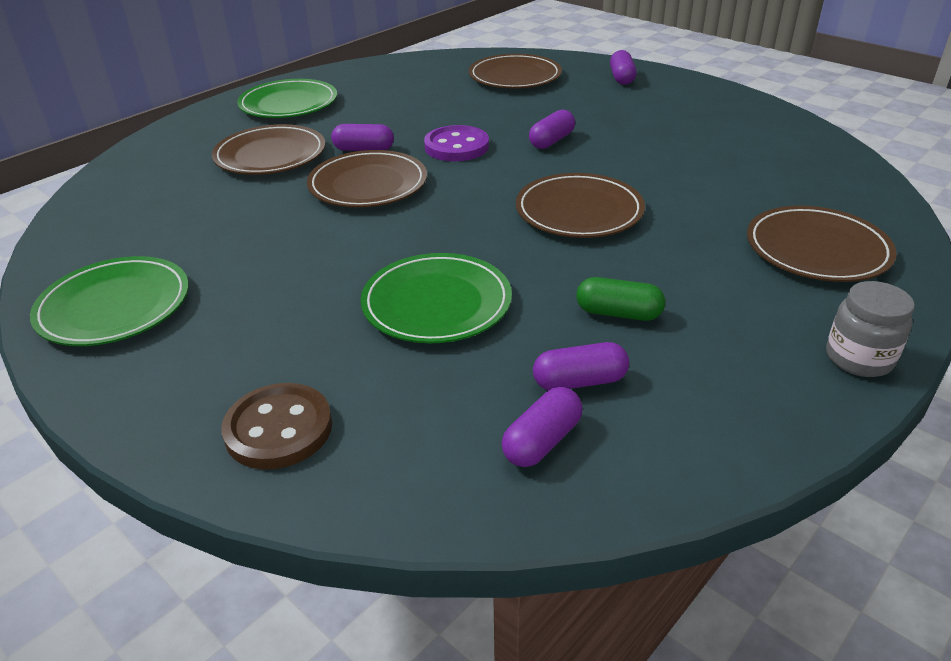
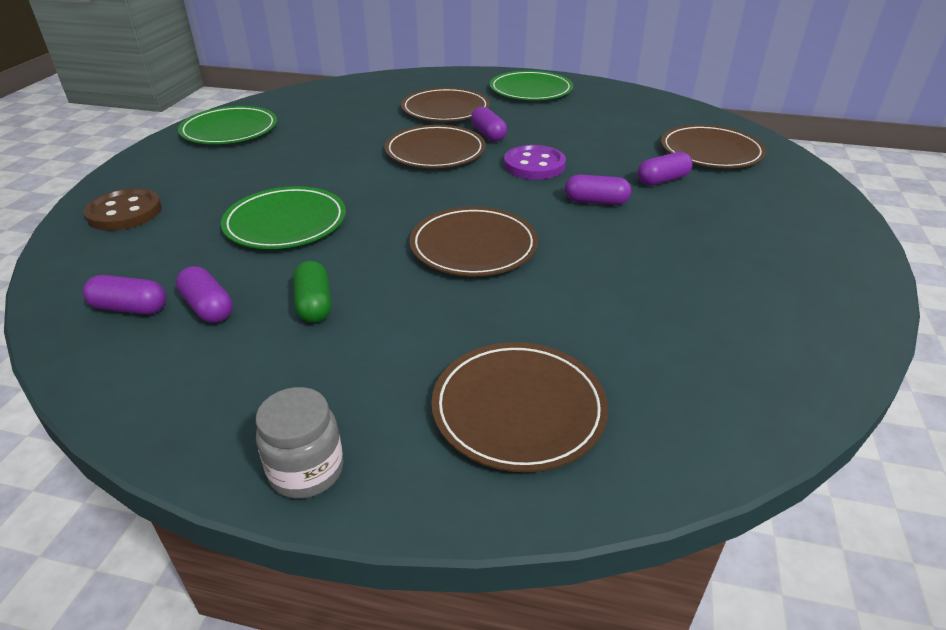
camera: 60 degrees right, 0 degrees up
purple capsule [610,50,637,85] -> purple capsule moved to [637,152,693,186]

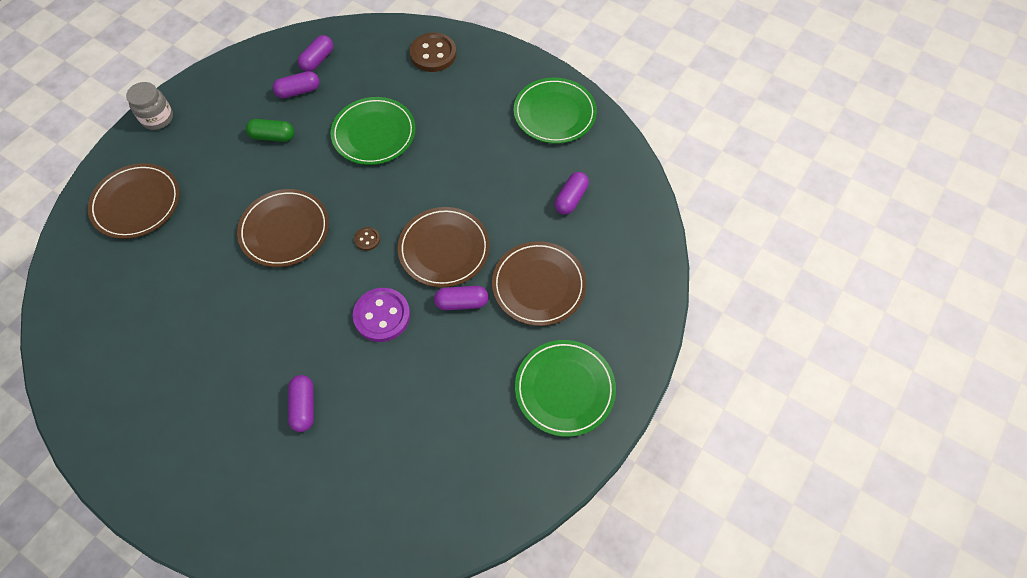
camera: 110 degrees right, 25 degrees up
purple capsule [565,174,631,205] -> purple capsule moved to [555,172,589,215]
brown plate [661,125,766,168] -> none
none -> brown button [354,227,380,251]

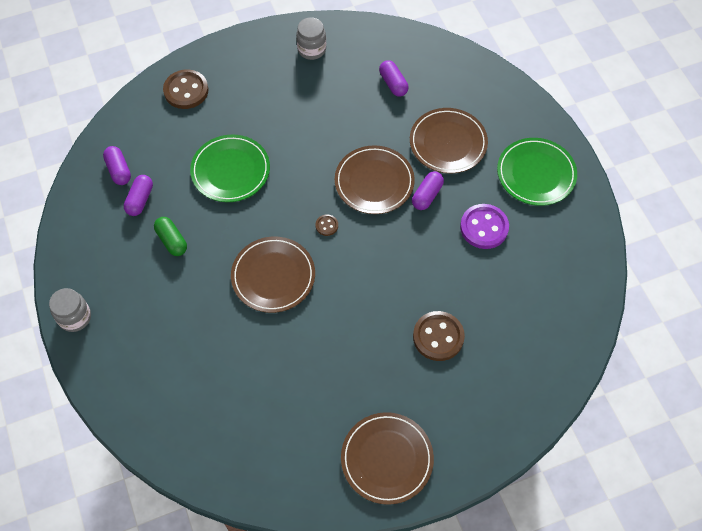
camera: 55 degrees left, 0 degrees up
brown plate [88,163,180,239] -> brown plate moved to [341,412,434,505]
green capsule [246,119,294,142] -> green capsule turned 75 degrees counterclockwise [154,217,187,256]
purple capsule [288,375,314,432] -> brown button [413,311,465,361]
purple button [353,288,410,342] -> purple button moved to [460,204,509,249]
green plate [514,78,597,144] -> grey jar [296,17,326,60]

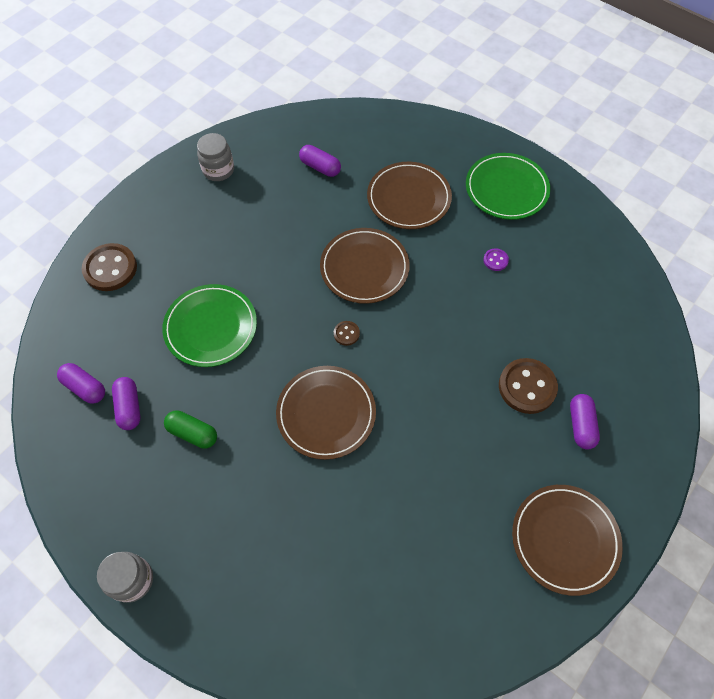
camera: 30 degrees left, 0 degrees up
purple capsule [412,171,444,210] -> purple capsule moved to [570,394,600,450]
purple button [460,204,509,249] -> purple button [483,248,509,271], size x0.48

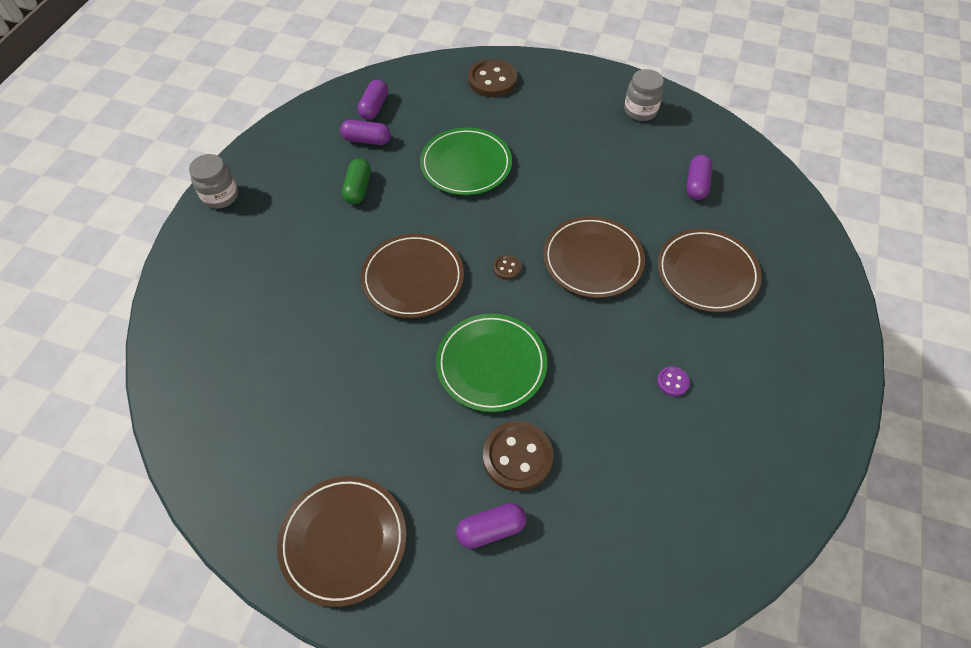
camera: 70 degrees right, 5 degrees down
purple capsule [112,377,140,430] -> purple capsule turned 45 degrees clockwise [340,120,391,145]
green plate [466,153,550,220] -> green plate moved to [436,314,547,412]

